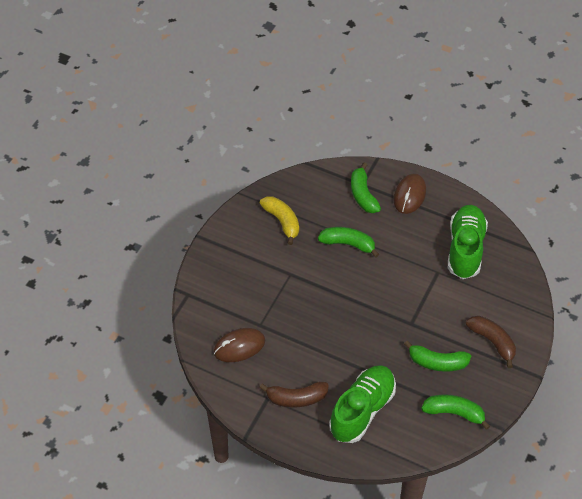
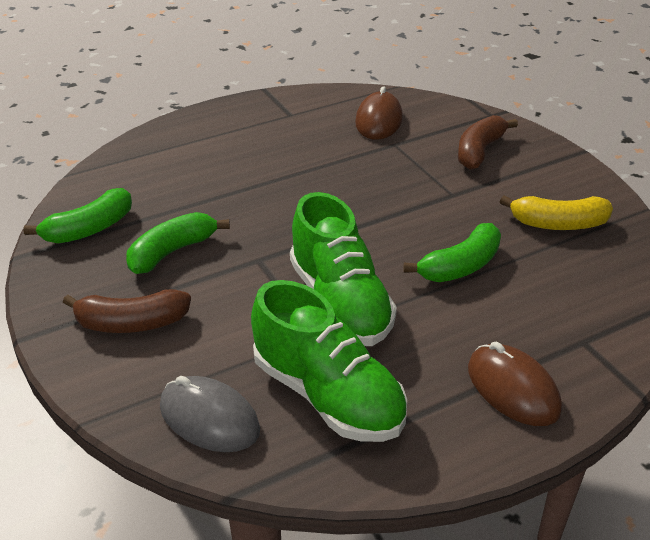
camera: 125 degrees right, 15 degrees down
brown banana [260,382,329,408] -> brown banana moved to [458,115,518,170]
green shoe [329,365,396,443] -> green shoe moved to [290,192,397,346]
green banana [351,163,381,213] -> none
none -> grey mouse [160,376,260,452]

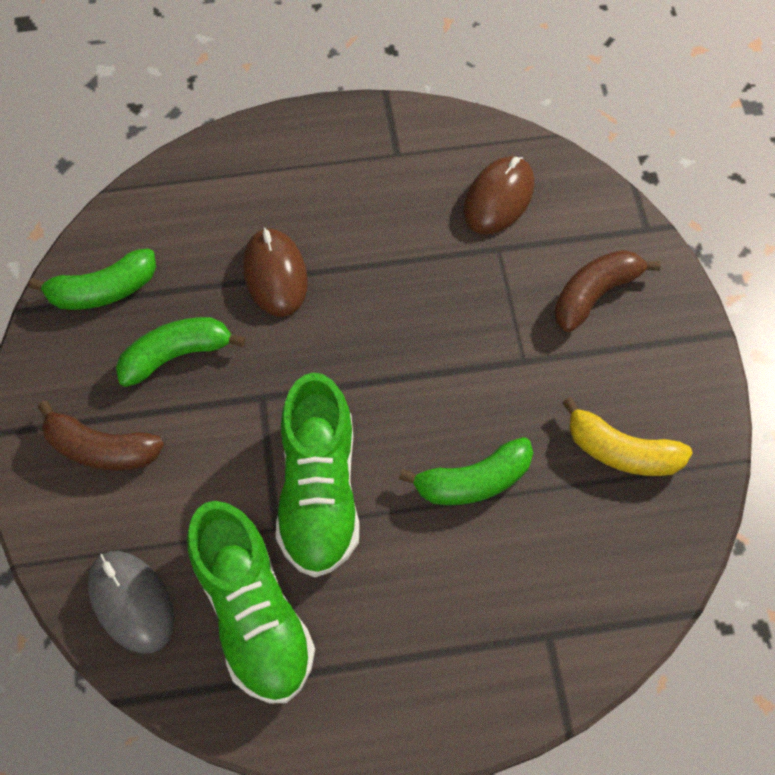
camera: 20 degrees right, 25 degrees up
brown mouse [468,341,562,426] -> brown mouse moved to [243,227,308,317]

